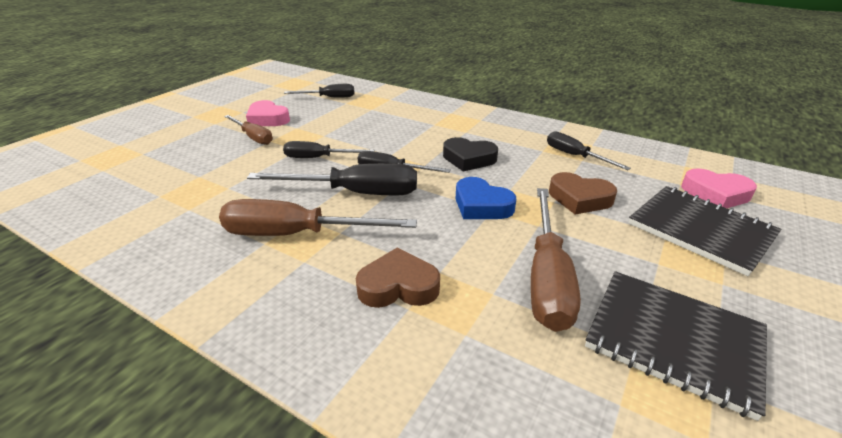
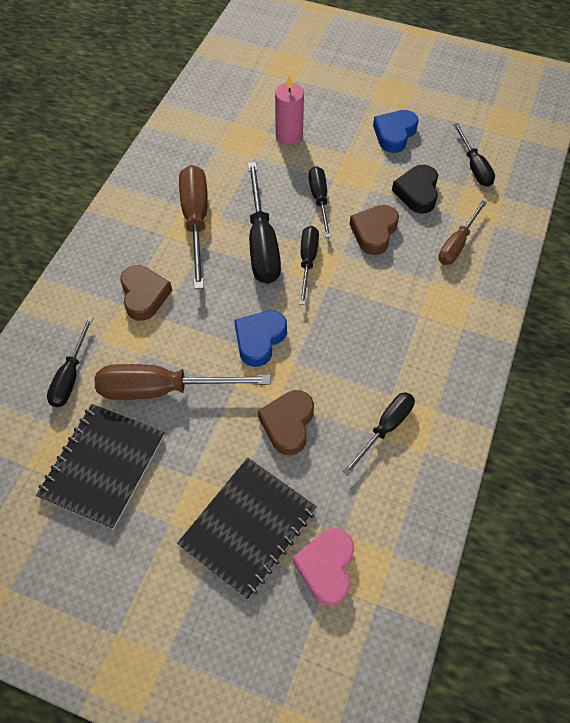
camera: 80 degrees right, 25 degrees up
brown screwdriver [224,115,273,145] -> brown screwdriver moved to [438,200,487,265]
pink heart [246,100,290,126] -> blue heart [373,110,419,153]
black heart [443,137,498,171] -> black heart moved to [392,165,438,214]
none -> black screwdriver [47,317,93,407]
none -> pink candle [275,75,304,145]
none -> brown heart [350,205,399,255]

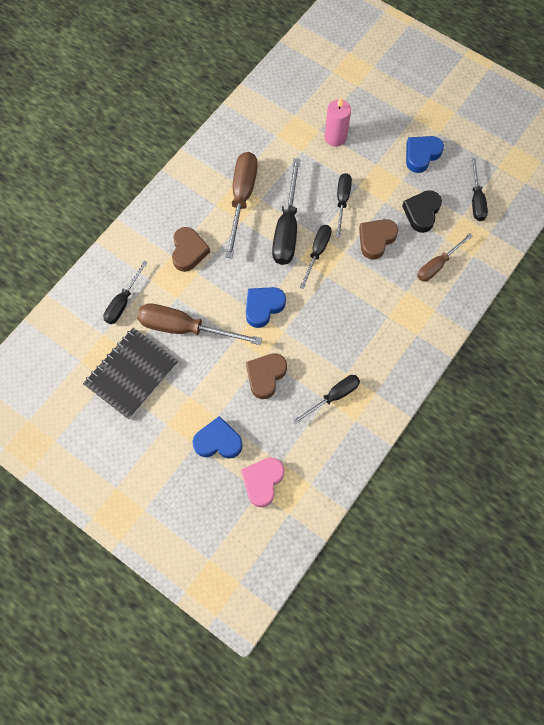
camera: 15 degrees right, 10 degrees up
black notebook [177,458,317,599] -> blue heart [192,416,243,458]

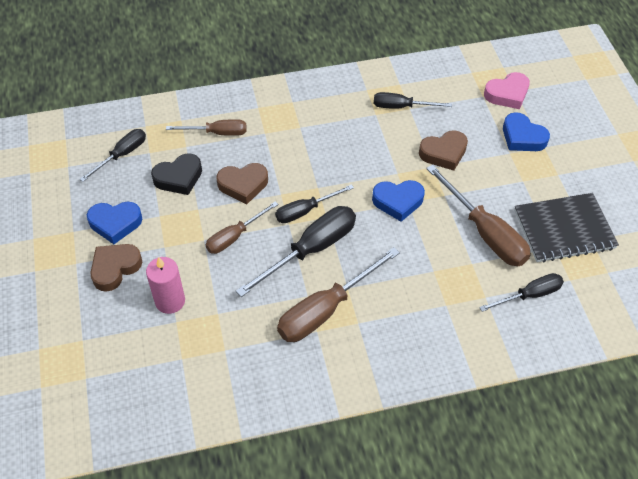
camera: 140 degrees left, 15 degrees down
brown heart [172,227,210,272] -> brown heart moved to [90,244,142,292]
black screwdriver [336,173,352,237] -> brown screwdriver [206,201,279,254]

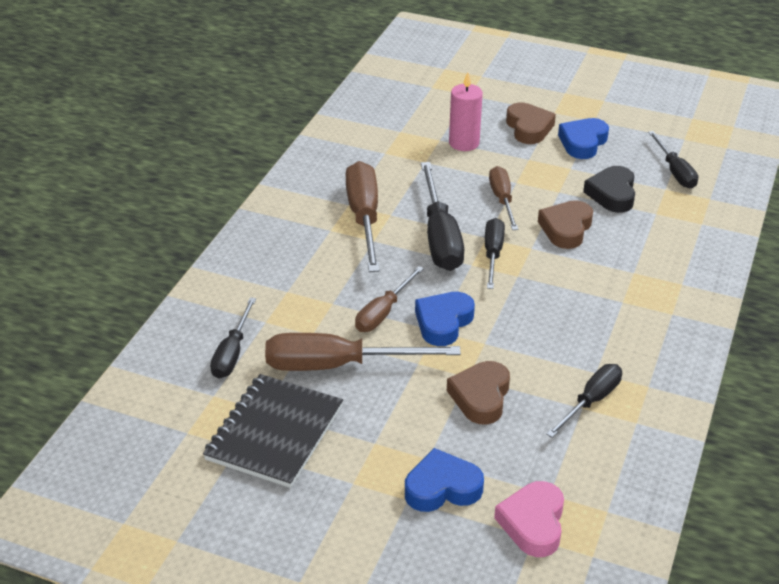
camera: 125 degrees right, 15 degrees down
brown screwdriver [166,119,247,136] -> brown screwdriver moved to [355,266,424,332]

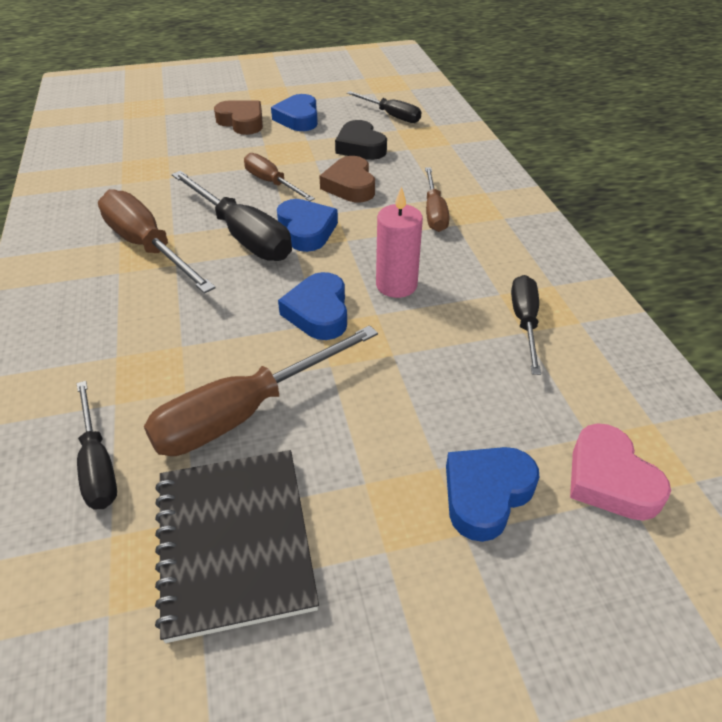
camera: 35 degrees left, 5 degrees up
brown screwdriver [355,266,424,332] -> brown screwdriver moved to [425,167,450,232]
brown heart [447,361,510,425] -> none
pink candle [449,72,483,151] -> pink candle moved to [376,186,423,298]
black screwdriver [485,218,505,289] -> blue heart [277,199,338,252]

